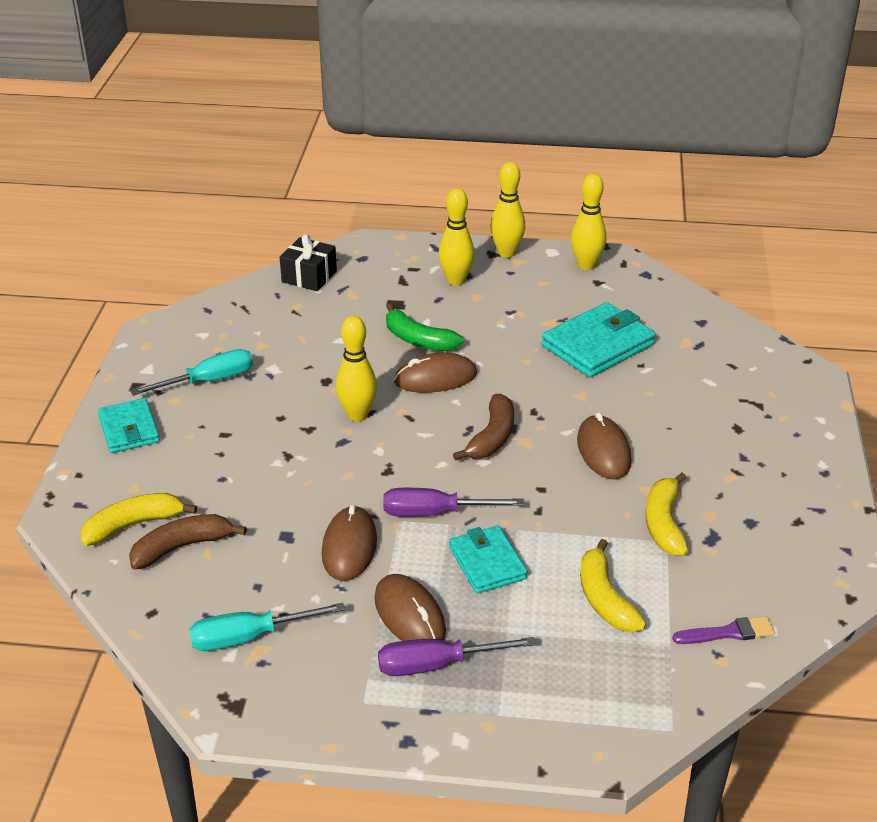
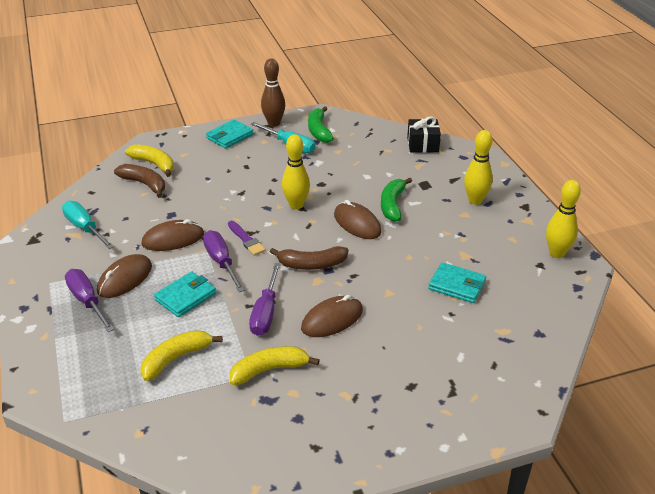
camera: 65 degrees right, 0 degrees up
yellow bowling pin [490,162,525,258] -> none
turquoise wallet [542,302,656,378] -> turquoise wallet [428,262,486,303], size x0.64
purple brush [672,616,775,644] -> purple brush moved to [228,221,266,256]
none -> purple screwdriver [249,263,281,336]
none -> brown bowling pin [261,58,285,127]
none -> green banana [308,106,334,143]

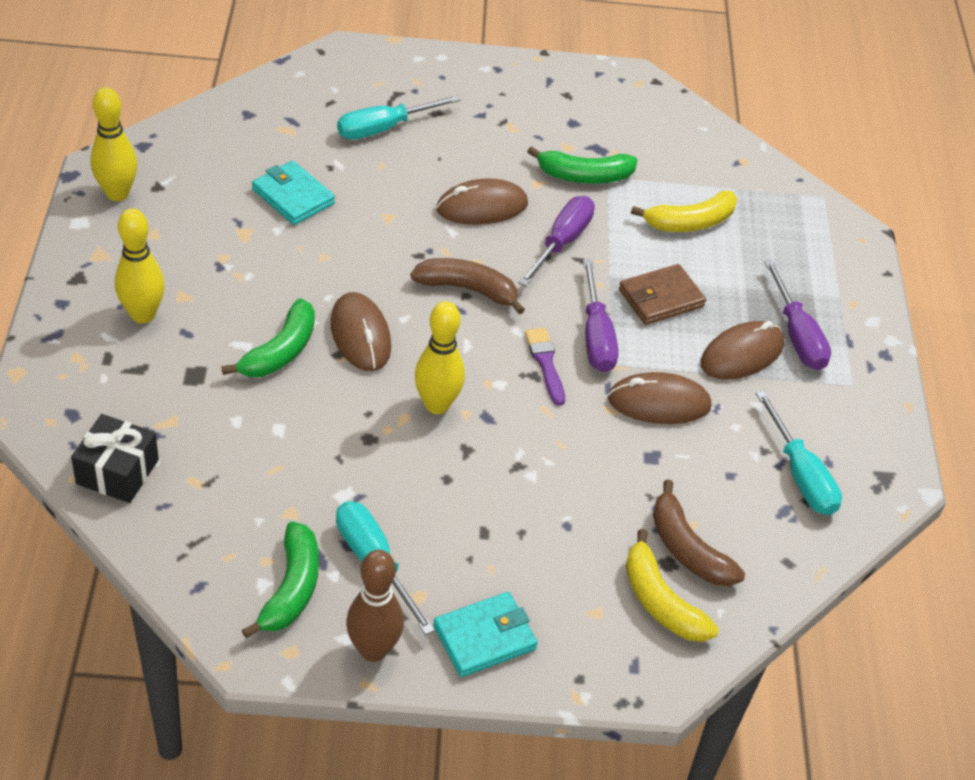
camera: 165 degrees left, 10 degrees up
turquoise wallet [154,271,216,317] -> brown wallet [619,264,706,325]
yellow banana [230,346,320,385] -> green banana [527,146,638,184]
none -> turquoise screwdriver [337,95,461,139]

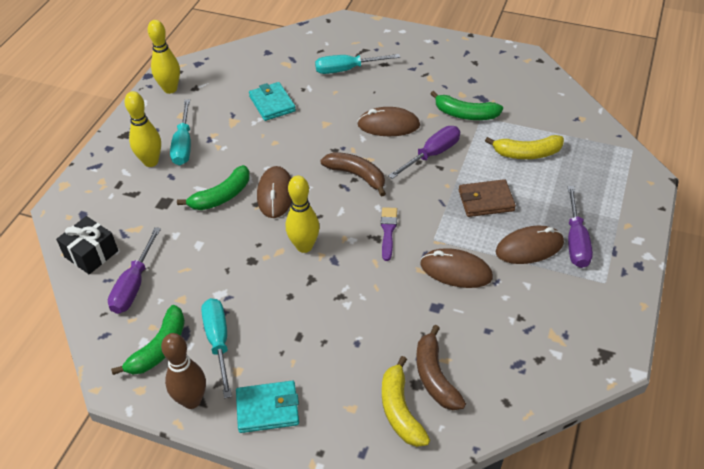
camera: 25 degrees right, 0 degrees up
purple screwdriver [583,259,618,372] -> purple screwdriver moved to [108,227,161,314]
turquoise screwdriver [756,391,842,515] -> turquoise screwdriver moved to [170,99,191,165]

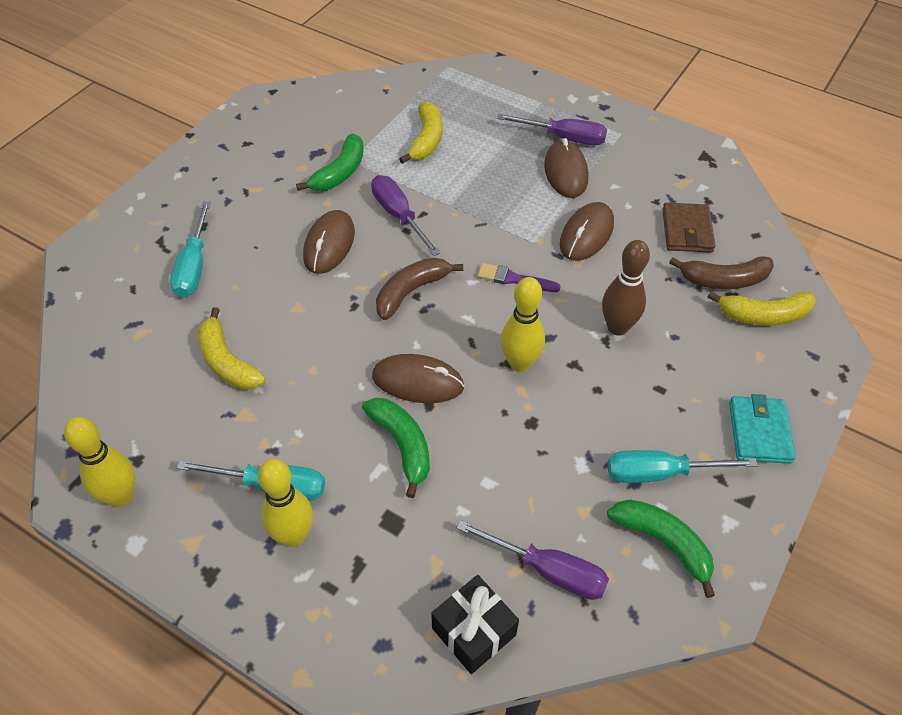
camera: 80 degrees left, 5 degrees up
brown bowling pin [161,333,206,409] -> brown bowling pin moved to [602,240,650,335]
turquoise wallet [249,82,296,121] -> yellow banana [198,307,266,389]
brown wallet [459,179,516,217] -> brown wallet moved to [662,203,715,253]

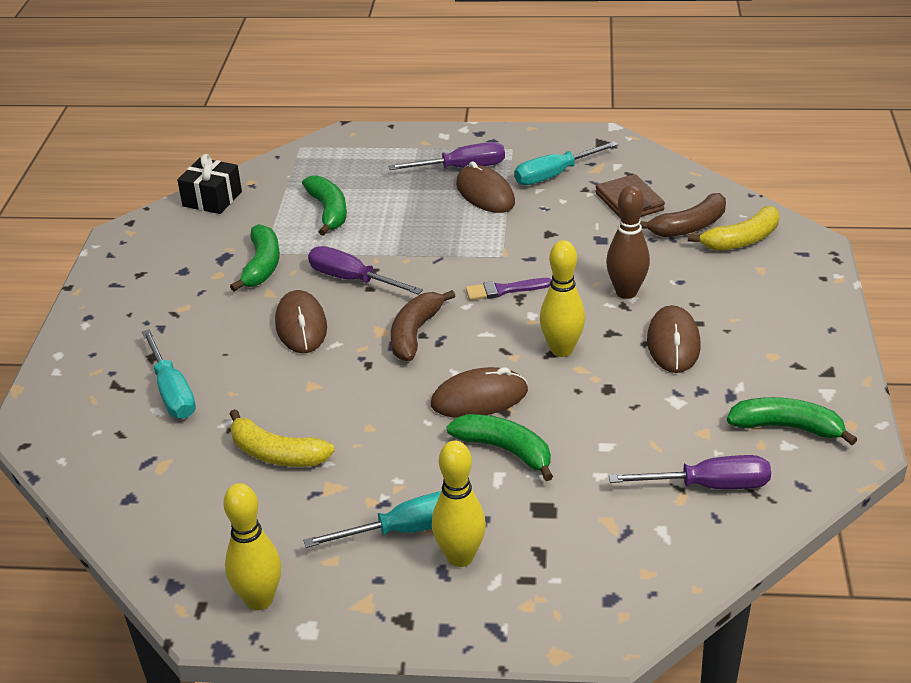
camera: 25 degrees left, 15 degrees down
yellow banana [399,101,443,164] -> green banana [302,175,347,236]
black gift [431,575,519,674] -> black gift moved to [177,154,242,214]
brown mouse [560,202,614,261] -> brown mouse moved to [647,305,701,373]
turquoise screwdriver [608,450,757,483] -> turquoise screwdriver moved to [514,141,619,185]
turquoise wallet [729,394,796,464] -> none

